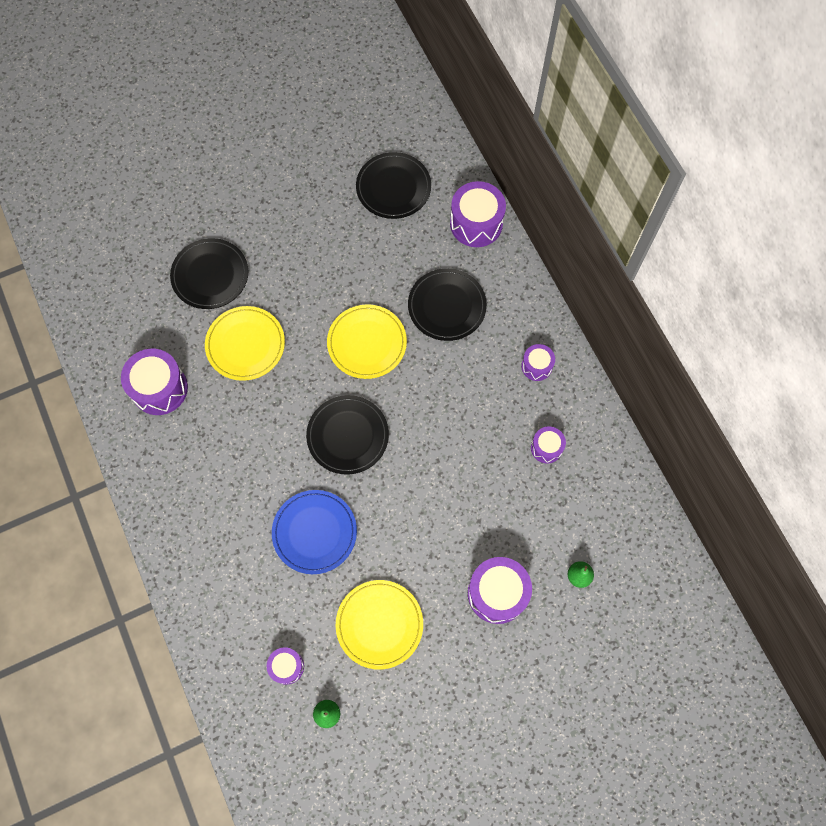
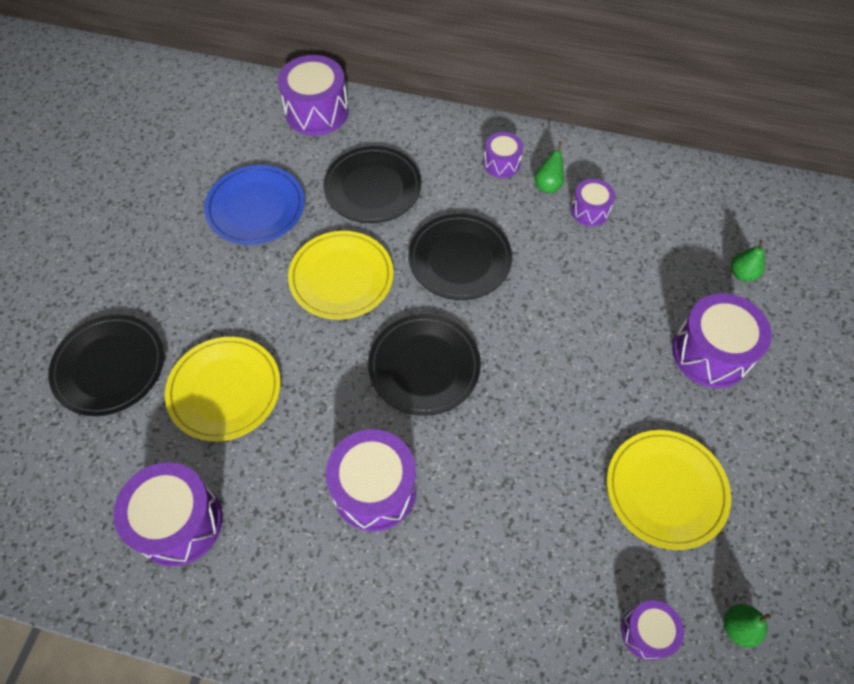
camera: 50 degrees left, 10 degrees down
blue plate [272,490,357,574] -> blue plate moved to [204,165,305,245]
black plate [356,152,431,219] -> black plate moved to [409,214,512,300]
none -> purple drum [326,429,417,532]
none -> green pear [535,141,564,193]

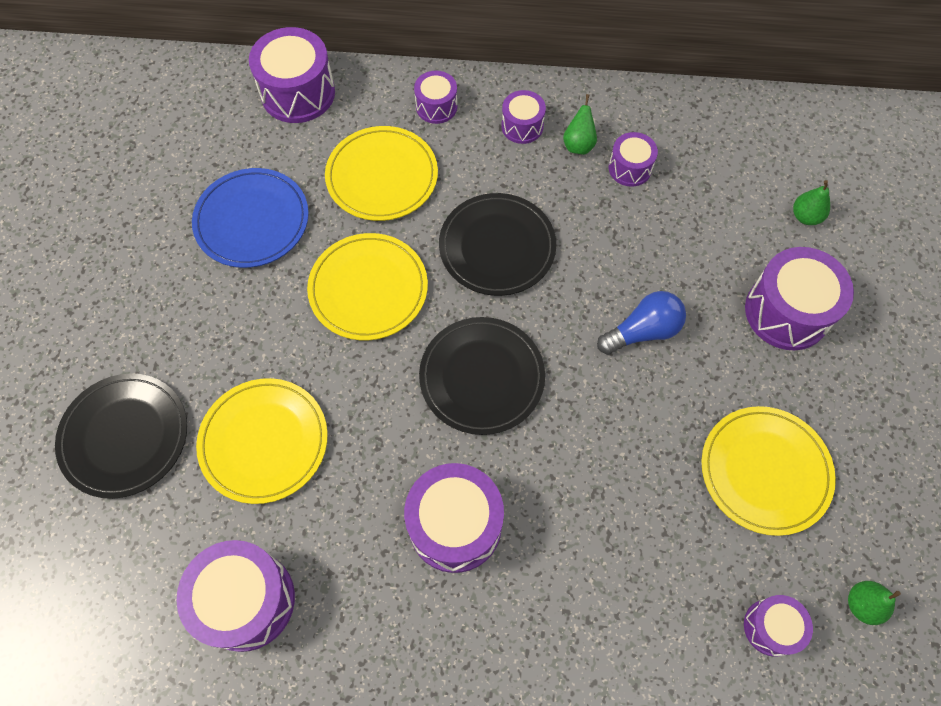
camera: 10 degrees left, 5 degrees up
black plate [323,146,422,223] -> yellow plate [325,126,438,221]
none -> purple drum [414,71,457,124]
none -> blue light bulb [597,291,686,355]

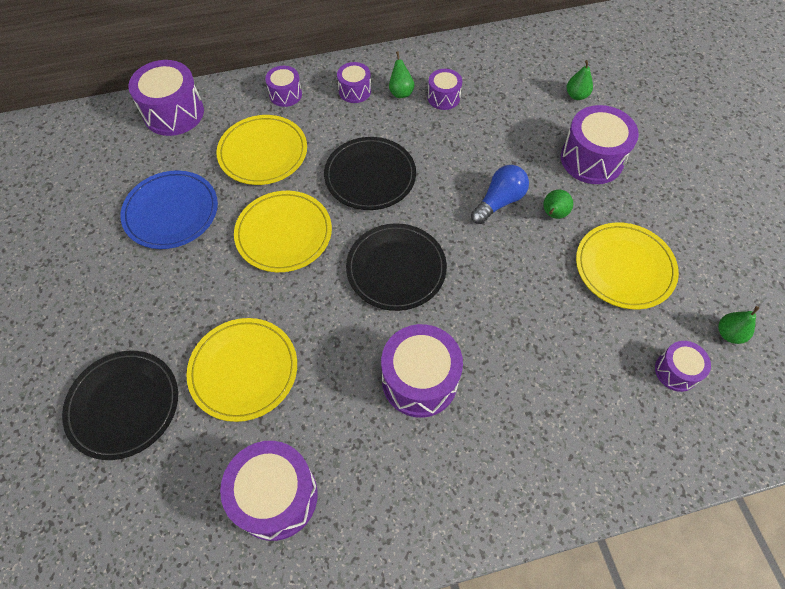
camera: 20 degrees left, 5 degrees down
none -> green pear [543,190,573,219]

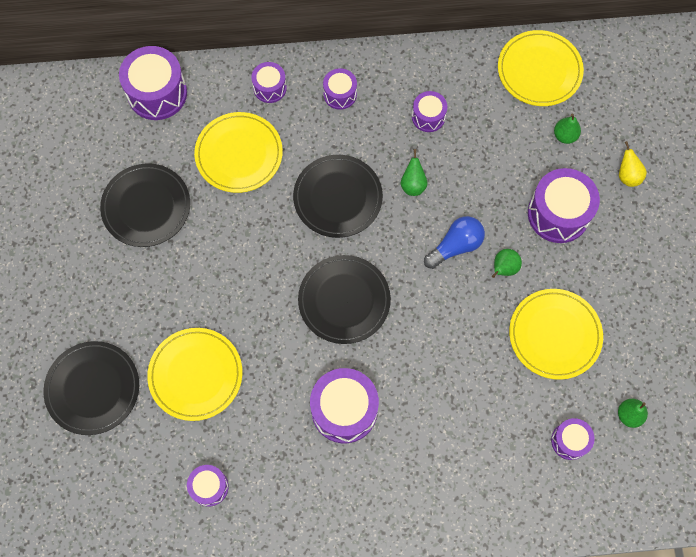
camera: 10 degrees right, 10 degrees up
blue plate [121,170,218,249] -> black plate [100,163,190,247]
purple drum [220,441,318,541] -> purple drum [187,465,229,507], size x0.56
yellow plate [234,191,332,272] -> yellow plate moved to [498,30,584,106]
green pear [389,51,414,98] -> green pear moved to [401,149,427,196]
none -> yellow pear [619,141,647,187]

